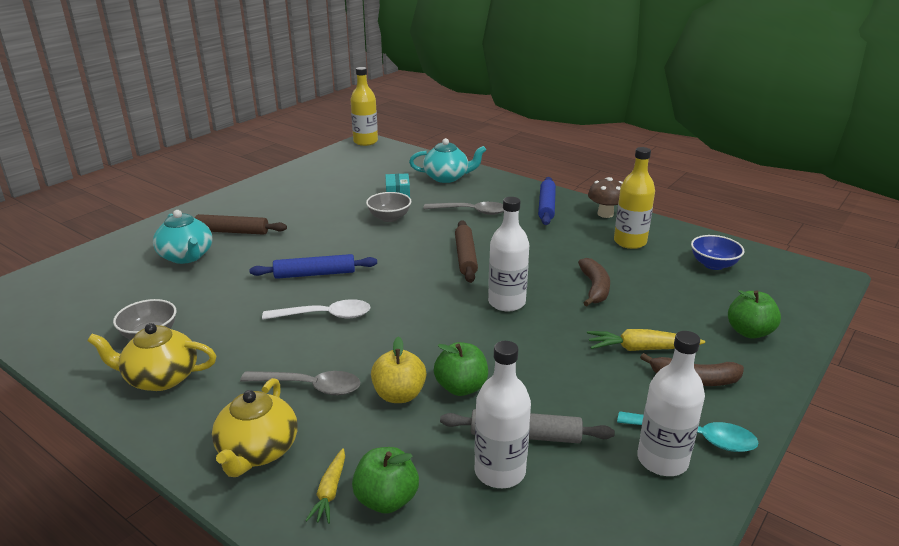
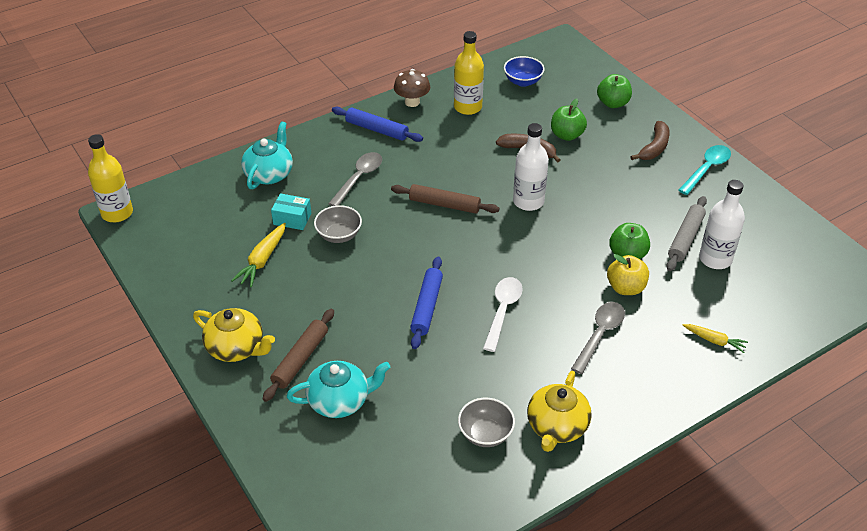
camera: 70 degrees left, 15 degrees up
yellow teapot [212,378,298,477] -> yellow teapot moved to [193,308,275,362]
green apple [352,447,419,514] -> green apple moved to [551,98,587,141]
yellow carrot [587,329,705,351] -> yellow carrot moved to [231,223,286,287]
white bottle [637,331,705,476] -> none

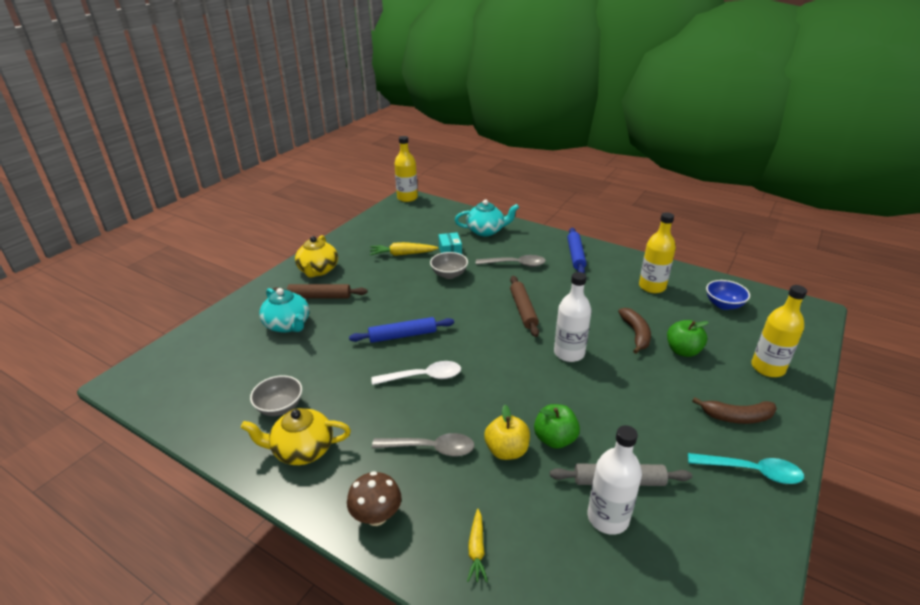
camera: 65 degrees right, 10 degrees down
brown mushroom [394,69,430,107] -> brown mushroom moved to [347,471,402,526]
green apple [597,74,632,108] -> yellow bottle [751,285,807,377]

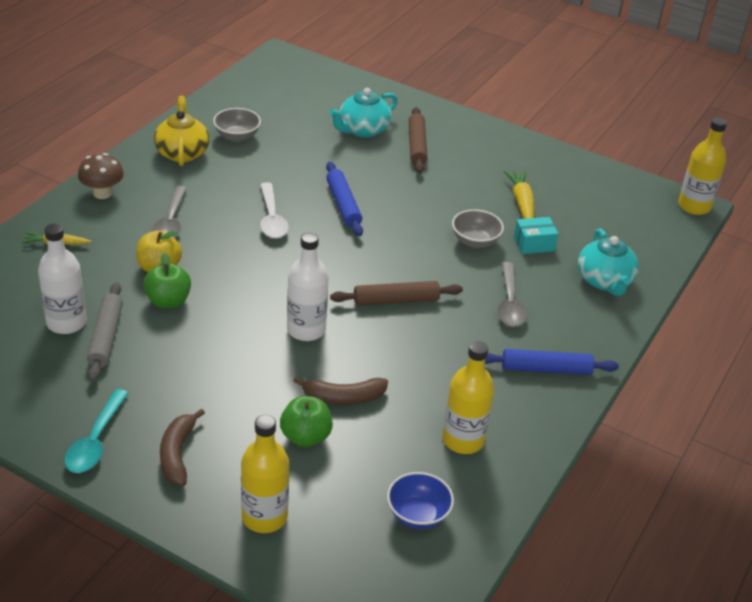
camera: 85 degrees right, 5 degrees up
yellow teapot [295,235,338,277] -> none

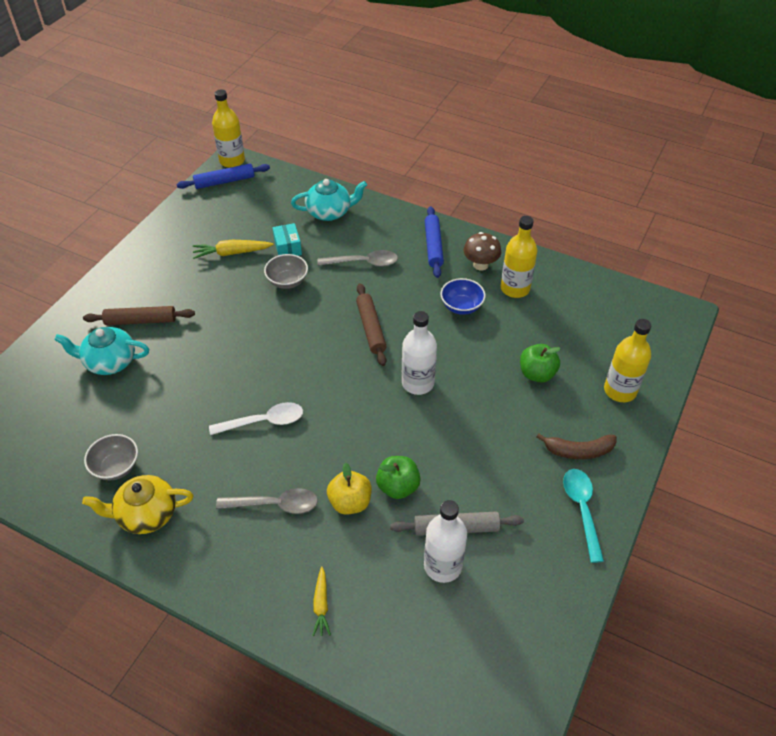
camera: 90 degrees left, 10 degrees up
turquoise spoon [64,389,129,473] -> turquoise spoon turned 105 degrees counterclockwise [563,469,604,563]
brown mushroom [78,153,124,199] -> brown mushroom moved to [464,232,501,271]
brown banana [293,376,388,405] -> none
blue rolling pin [326,162,363,236] -> blue rolling pin moved to [176,164,270,189]
turquoise teapot [329,88,398,138] -> turquoise teapot turned 135 degrees clockwise [54,327,149,375]
blue bowl [387,472,454,529] -> blue bowl moved to [441,278,485,315]

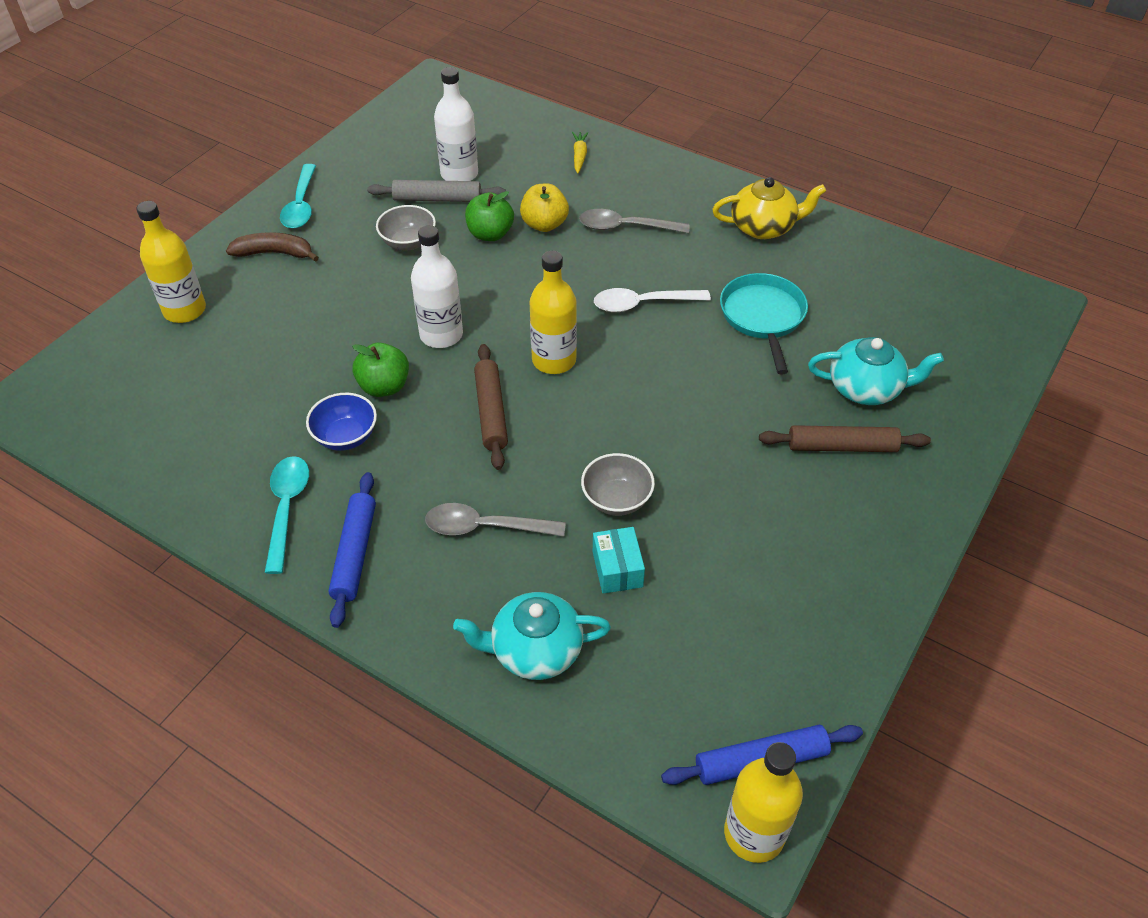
camera: 175 degrees left, 0 degrees up
grey bowl [84,434,138,481] -> grey bowl moved to [376,205,436,250]
yellow carrot [193,240,273,259] -> none
brown mushroom [464,232,501,271] -> turquoise spoon [265,456,309,574]
yellow bottle [501,216,537,298] -> yellow bottle moved to [529,251,577,374]
green apple [520,344,561,382] -> green apple moved to [352,343,409,397]
none -> turquoise pan [720,273,808,374]

